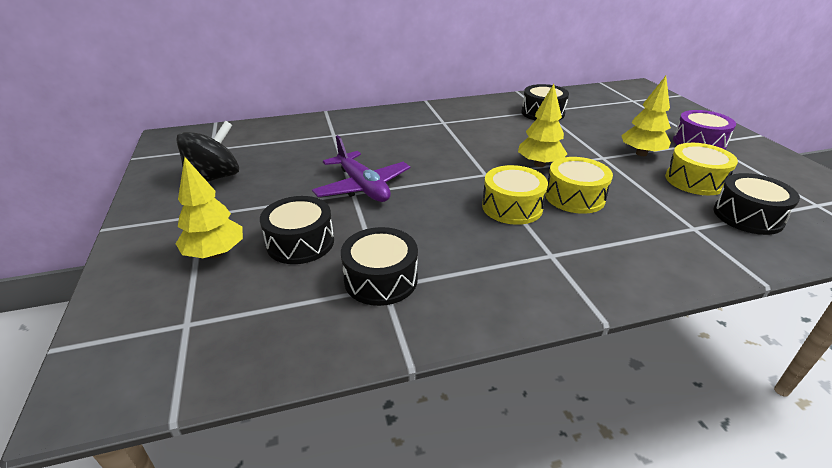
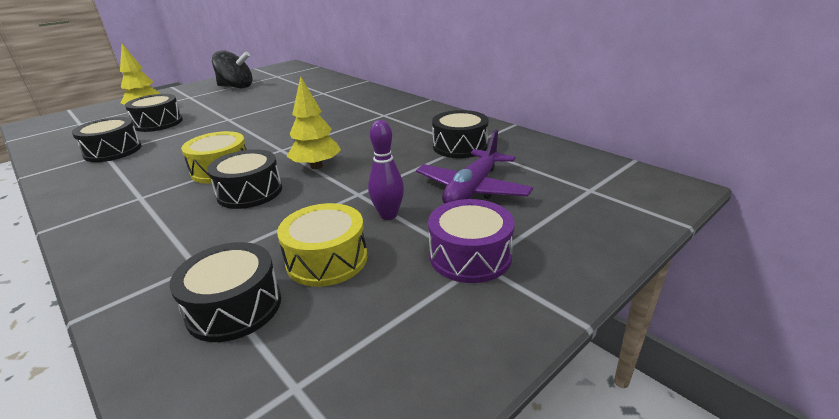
camera: 65 degrees right, 5 degrees down
purple plane [312,135,410,202] -> purple plane moved to [416,130,533,204]
yellow drum [545,157,613,214] -> black drum [207,149,282,209]
yellow tree [621,76,671,156] -> purple bowling pin [368,120,404,220]

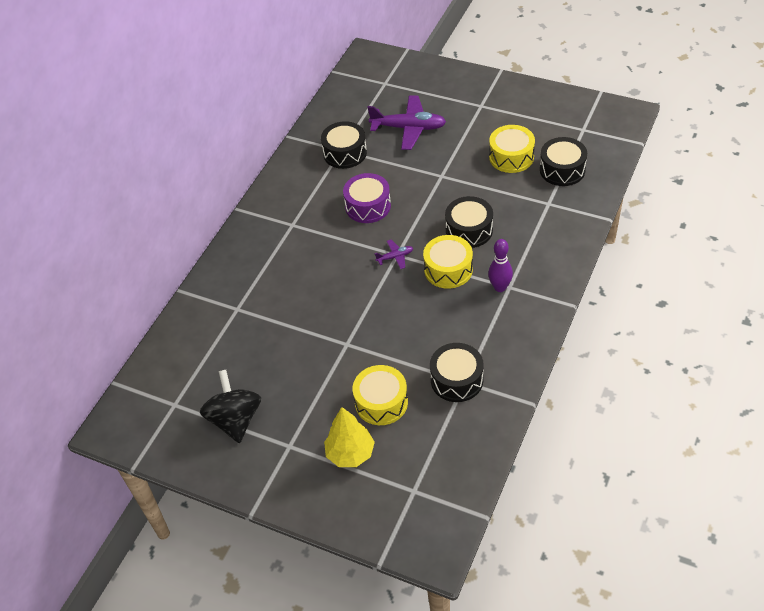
camera: 110 degrees left, 20 degrees up
black drum [125,94,183,132] -> yellow drum [353,365,408,425]
yellow tree [287,76,341,169] -> none
purple bowling pin [368,120,404,220] -> purple bowling pin moved to [488,239,513,292]
purple drum [428,199,515,283] -> purple drum moved to [343,173,391,223]
none -> purple plane [375,240,413,269]

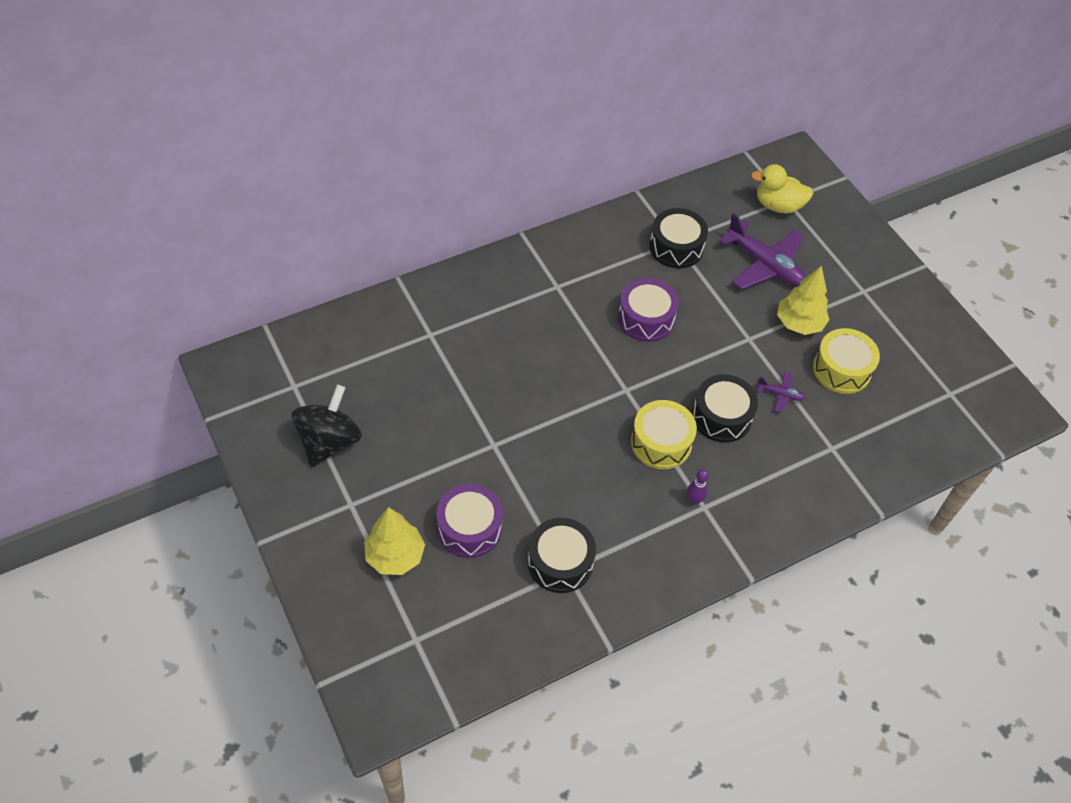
camera: 30 degrees right, 5 degrees up
yellow drum [353,365,408,425] -> purple drum [436,484,503,558]
purple plane [375,240,413,269] -> purple plane moved to [757,372,805,413]
purple bowling pin [488,239,513,292] -> purple bowling pin [687,469,709,505], size x0.66
black drum [540,137,587,186] -> none
none -> yellow duck [751,164,814,213]
none -> yellow tree [777,266,830,335]

